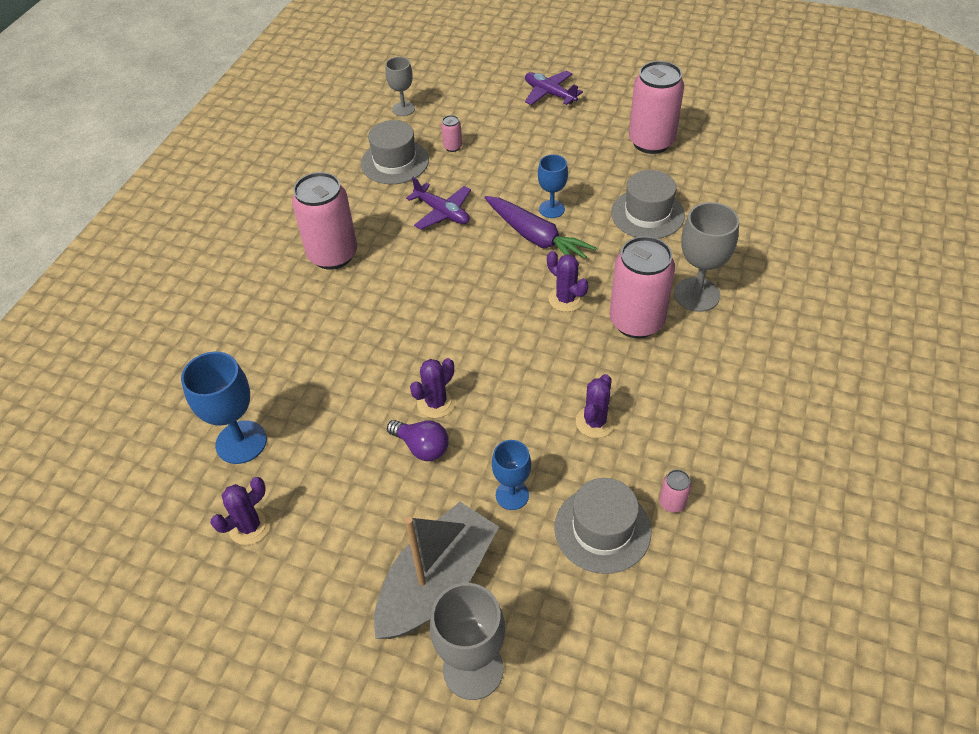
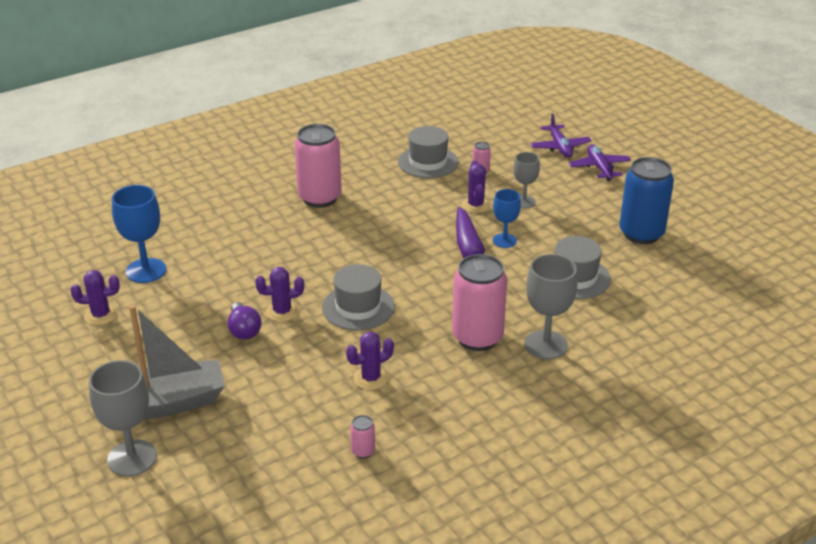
camera: 35 degrees right, 15 degrees down
grey goblet [385,57,415,116] -> grey goblet moved to [513,152,540,208]
purple plane [406,177,471,230] -> purple plane moved to [530,114,591,158]
blue goblet [492,440,531,510] -> none
purple cactus [547,251,589,312] -> purple cactus moved to [462,160,490,213]
grey hat [554,478,651,574] -> grey hat moved to [322,264,395,330]
pink can [629,61,684,154] -> blue can [619,157,674,244]

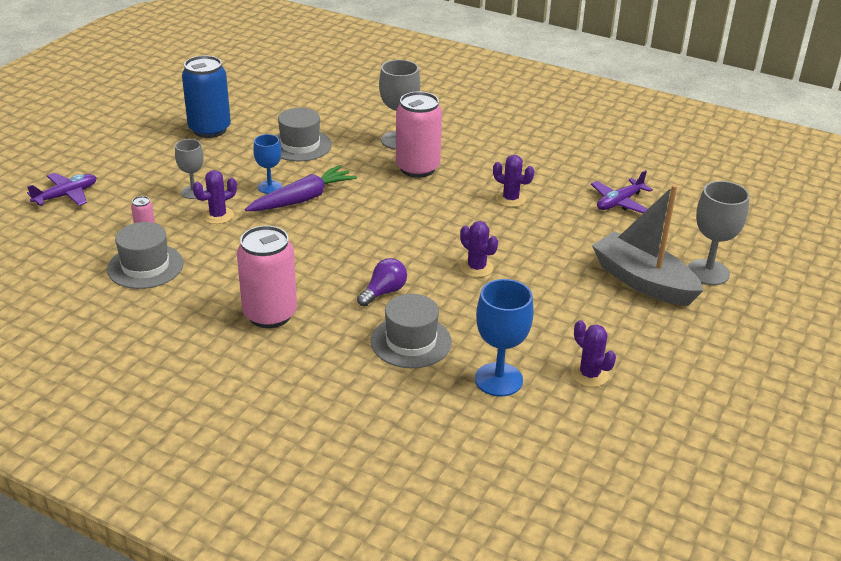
camera: 120 degrees left, 0 degrees up
purple light bulb [228,302,262,340] -> purple light bulb moved to [357,258,407,306]
grey hat [322,264,395,330] -> grey hat moved to [371,294,452,368]
pink can [350,415,375,458] -> none
purple plane [569,144,631,181] -> purple plane moved to [591,170,653,213]

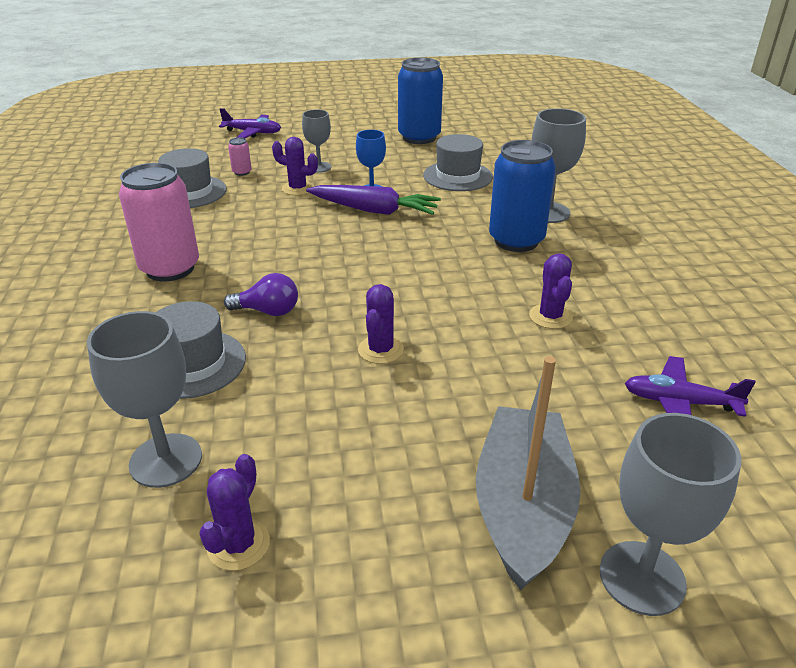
camera: 55 degrees right, 0 degrees up
pink can [396,91,442,178] -> blue can [489,140,556,252]
blue goblet [475,279,534,396] -> grey goblet [87,311,202,488]

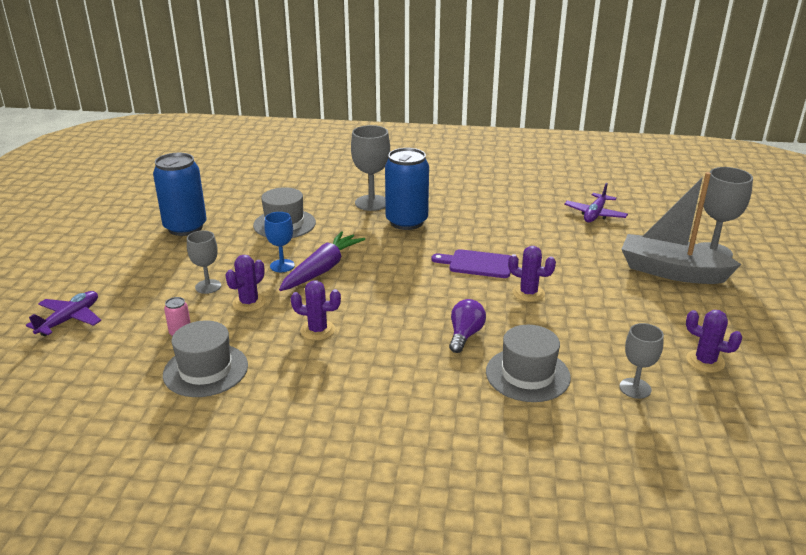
camera: 75 degrees left, 5 degrees down
grey goblet [87,311,202,488] -> grey goblet [619,323,664,399], size x0.63
pink can [119,163,199,281] -> none
purple cactus [529,253,573,329] -> purple cactus moved to [291,280,341,340]
none -> purple cutting board [432,249,511,278]

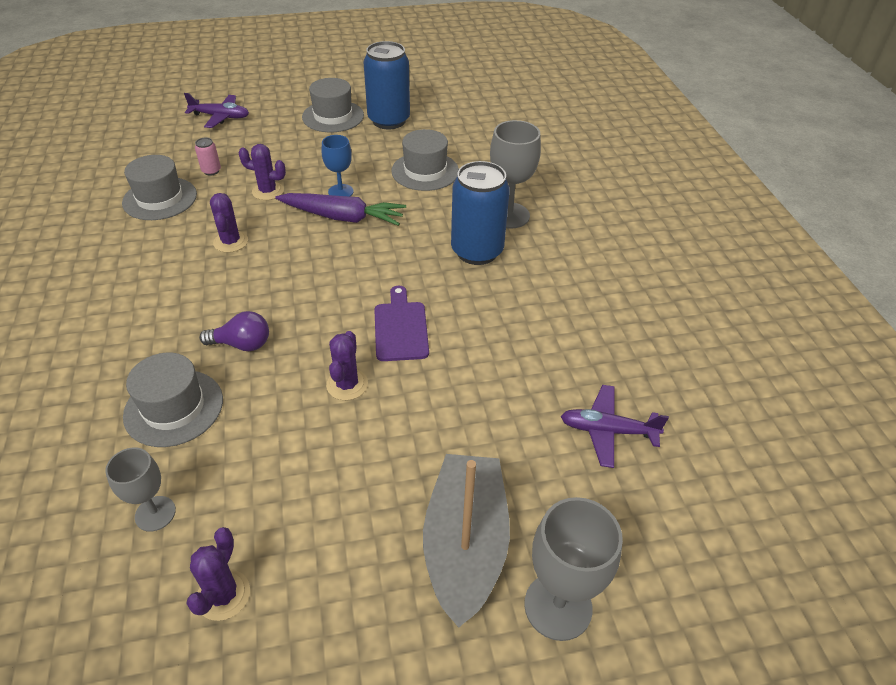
camera: 70 degrees right, 15 degrees up
grey goblet [187,230,221,294] -> none
none -> grey hat [302,78,364,132]

